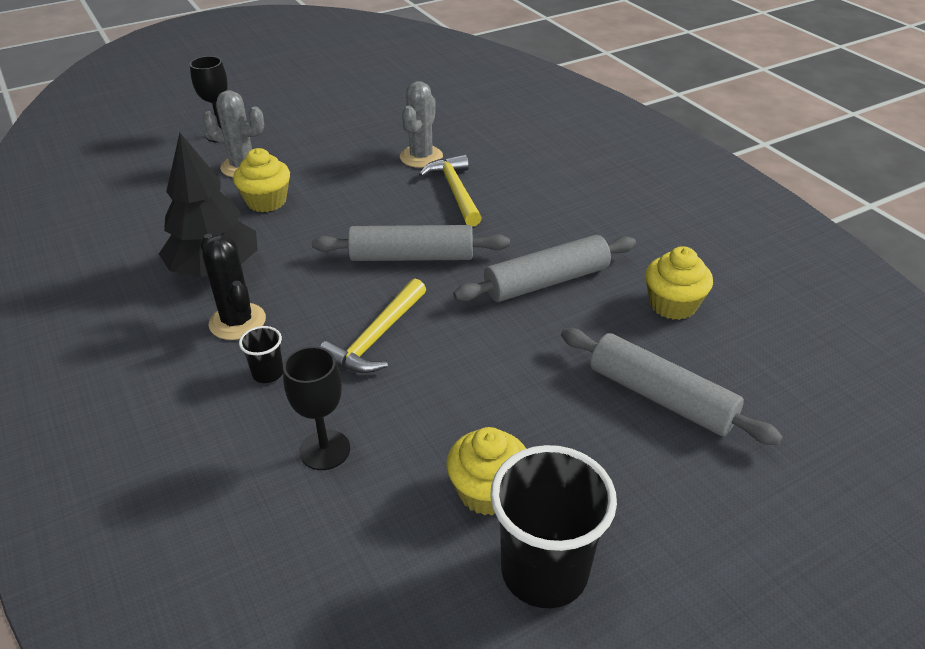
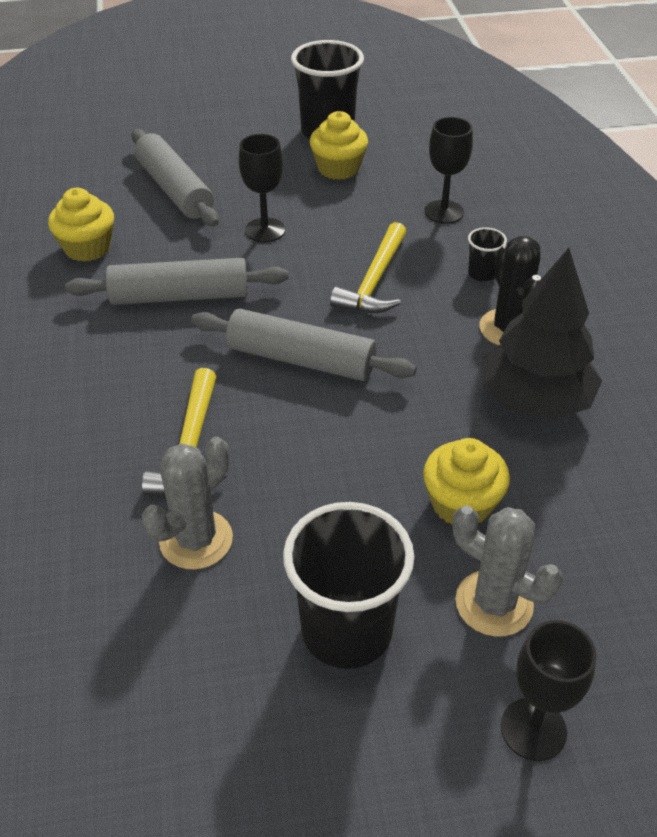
camera: 160 degrees left, 5 degrees up
yellow hammer [320,278,426,373] -> yellow hammer turned 150 degrees clockwise [330,222,406,313]
none -> black goblet [239,134,285,242]
none -> black cup [283,502,415,669]

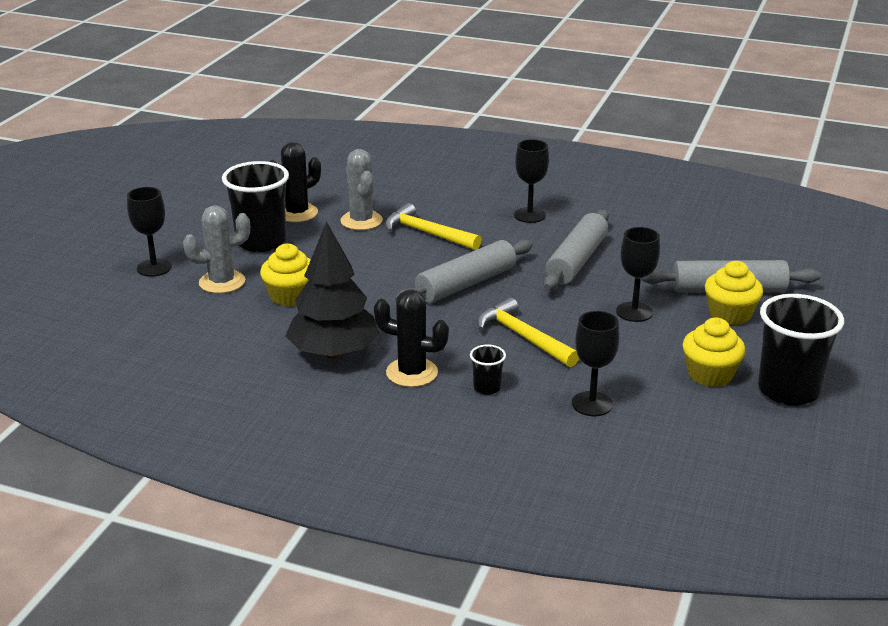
camera: 120 degrees right, 15 degrees down
yellow cupcake [48,188,114,262] -> yellow cupcake moved to [705,261,763,325]
none -> black cactus [269,142,321,222]
none -> black goblet [514,139,549,223]

